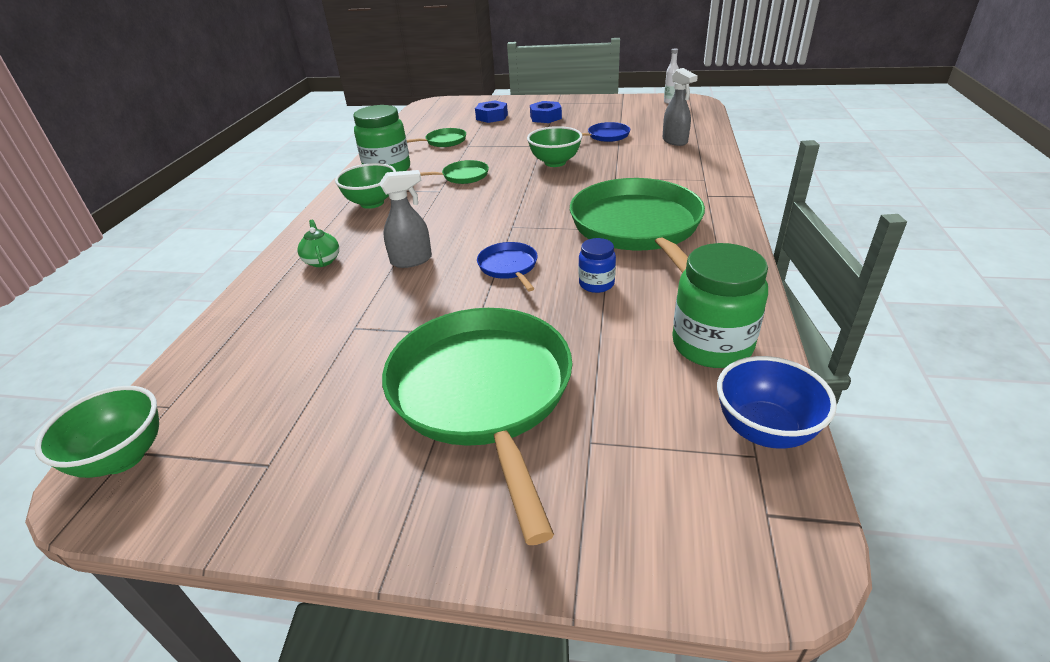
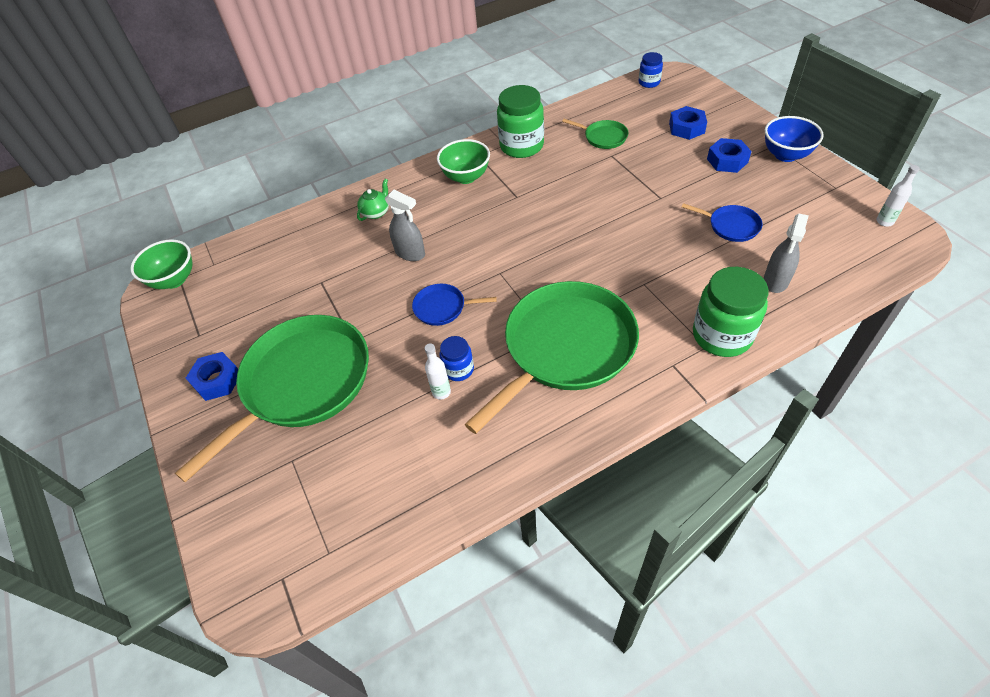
camera: 55 degrees right, 15 degrees up
green pan [420,160,489,184] -> none
blue pan [477,242,538,291] -> blue pan turned 120 degrees counterclockwise [412,284,497,326]
green bowl [527,126,582,167] -> none
green jar [672,243,768,368] -> green jar moved to [693,267,769,357]
blue bowl [717,356,837,448] -> blue bowl moved to [765,116,824,162]
none -> blue nut [186,352,238,401]
none -> white bottle [425,343,451,400]
none -> blue jar [639,52,663,88]

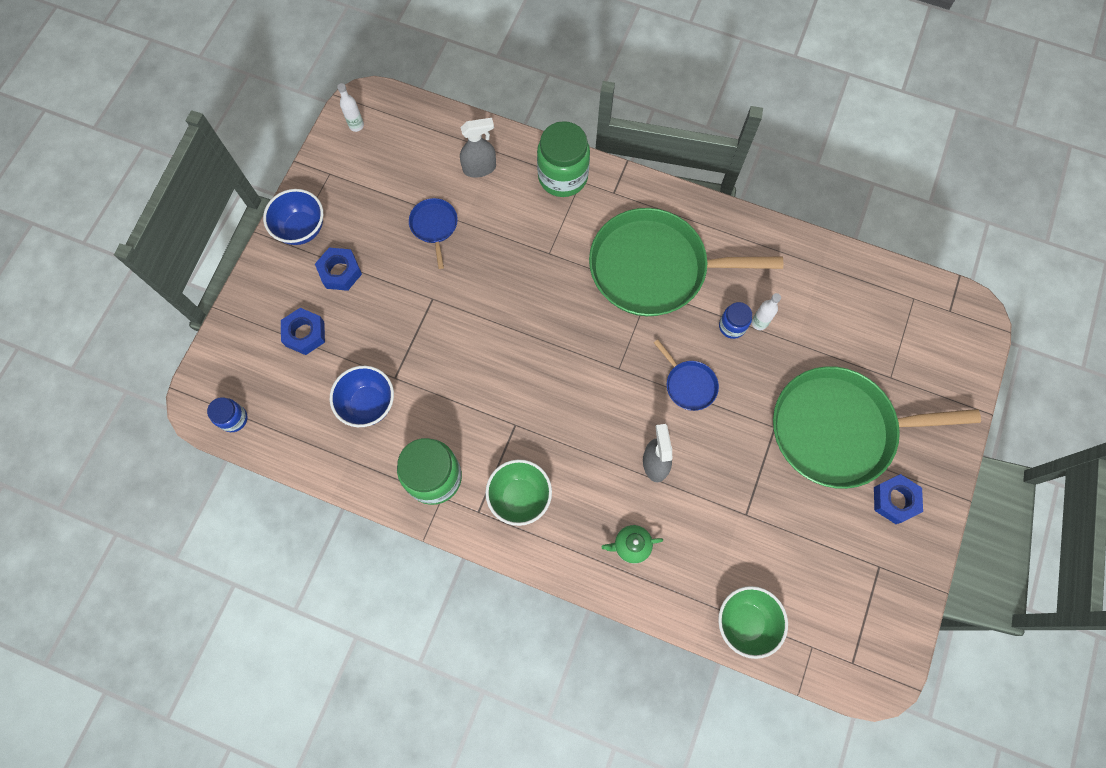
camera: 135 degrees left, 20 degrees up
green bowl [130,239,192,289] -> green bowl moved to [718,586,788,659]
green pan [562,119,628,149] -> blue bowl [330,366,394,427]

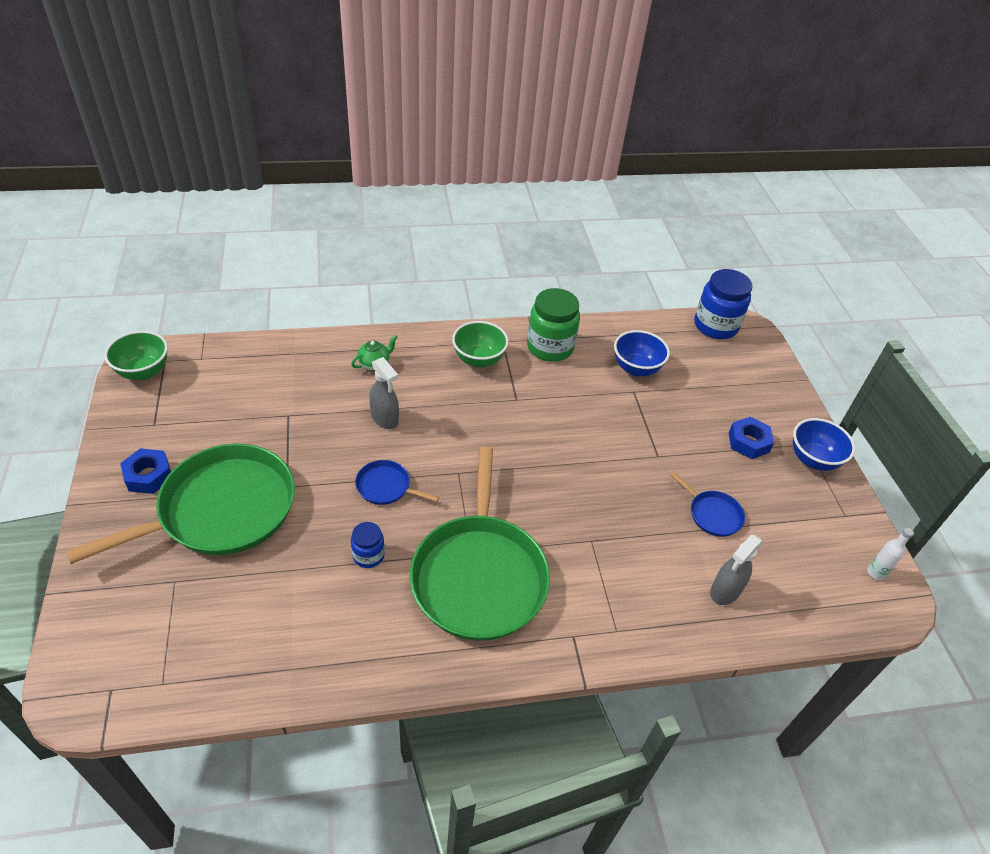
camera: 145 degrees right, 25 degrees down
blue jar [207,397,248,432] -> blue jar [694,269,752,339], size x1.91
blue nut [281,308,325,355] -> none
green jar [537,121,590,197] -> none
green pan [589,208,783,316] -> green pan turned 120 degrees clockwise [410,446,550,641]
green bowl [718,586,788,659] -> green bowl moved to [104,331,168,380]
white bottle [752,293,781,330] -> none

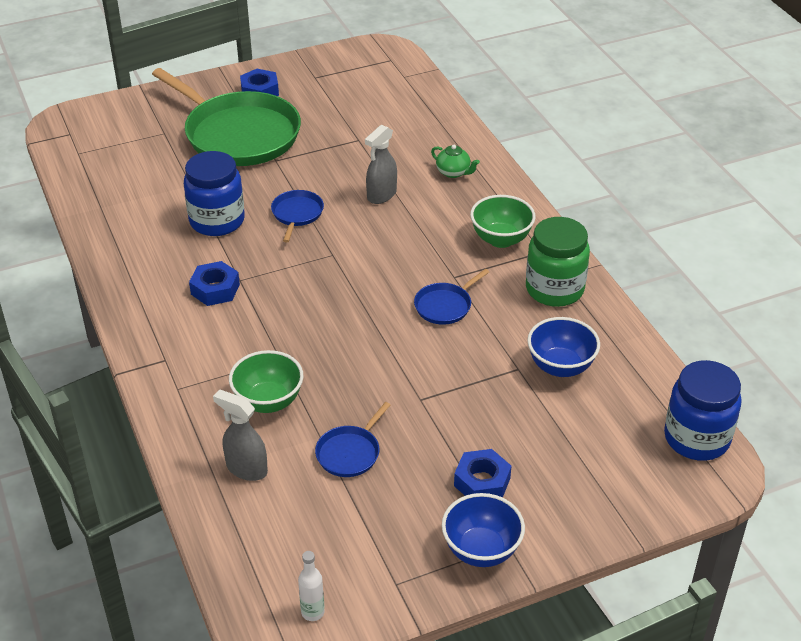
camera: 80 degrees right, 5 degrees down
green bowl [104,331,168,380] -> green bowl moved to [229,350,303,413]
blue jar [351,522,385,568] -> blue jar [184,151,245,236], size x1.91
green pan [410,446,550,641] -> blue nut [189,261,240,306]
none -> blue pan [414,269,489,325]

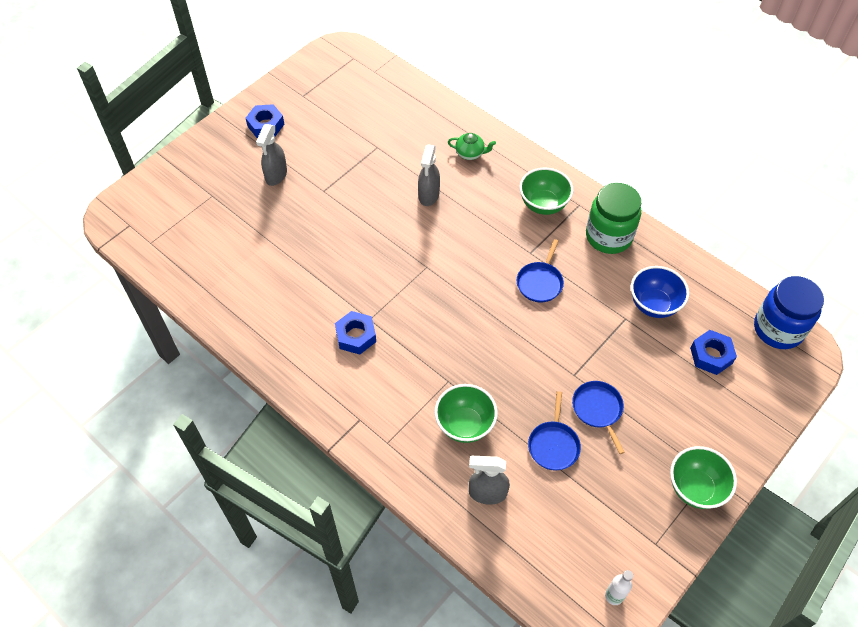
camera: 25 degrees left, 15 degrees up
green pan [152,68,301,166] -> grey spray bottle [256,124,287,186]
blue jar [184,151,245,236] -> none
blue pan [271,190,324,242] -> blue pan moved to [572,381,625,454]
blue bowl [442,493,525,567] -> green bowl [670,446,737,509]
blue nut [454,449,511,498] -> blue nut moved to [690,330,737,375]

